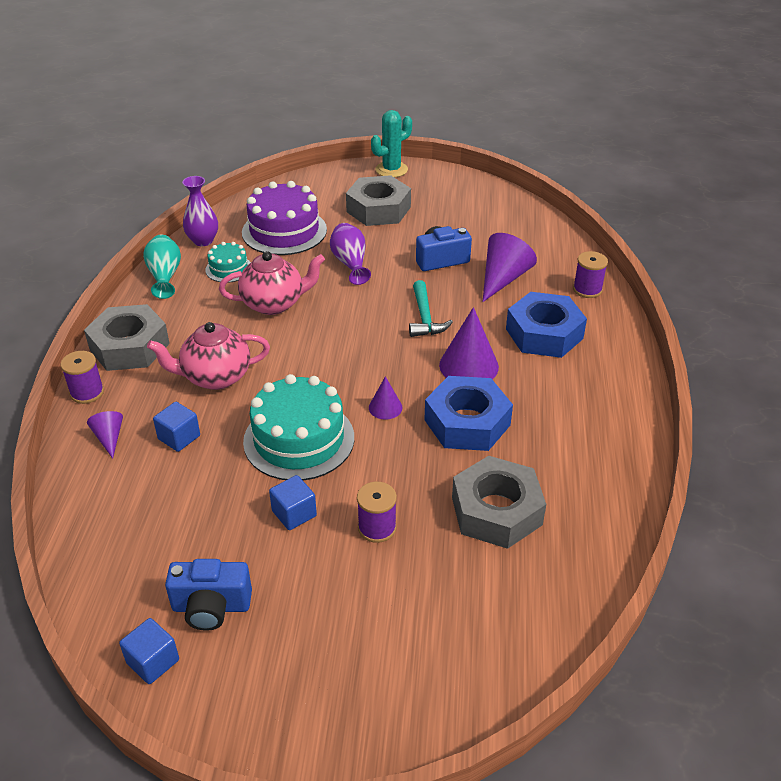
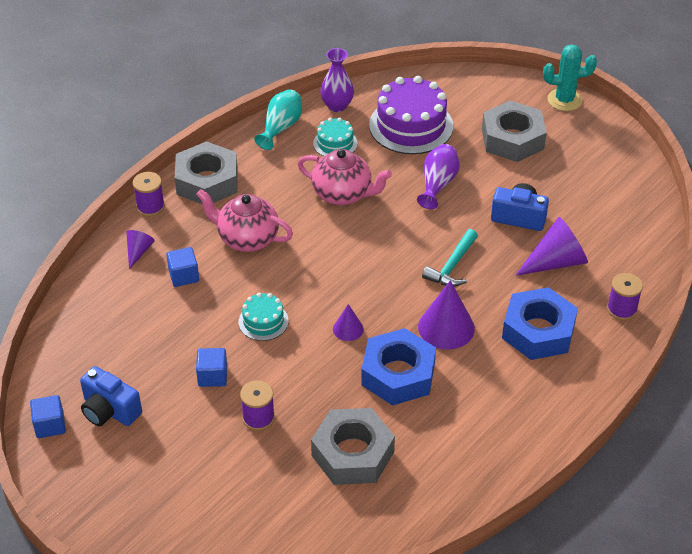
camera: 35 degrees right, 5 degrees up
turquoise cake [243,374,354,481] -> turquoise cake [238,293,288,341], size x0.52

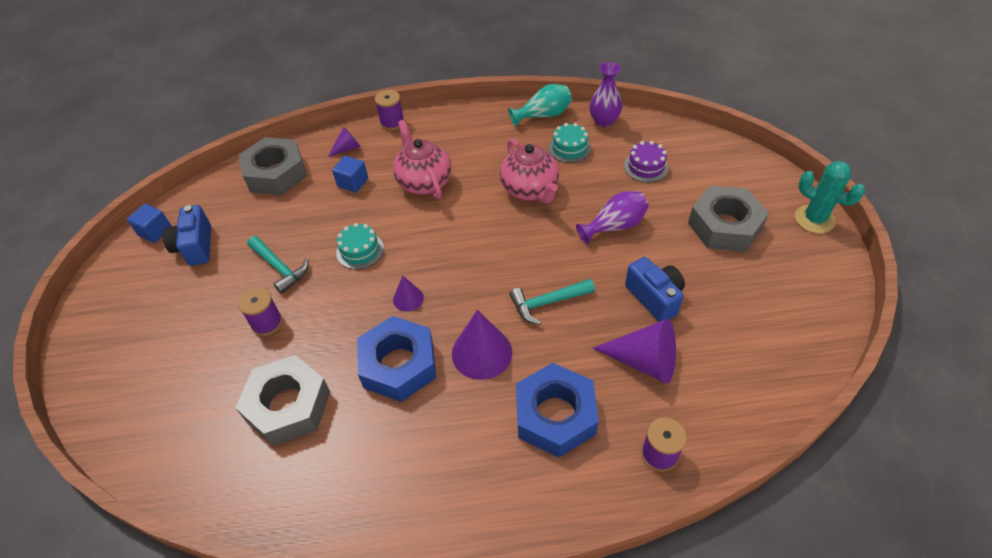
camera: 45 degrees right, 5 degrees up
grey nut [175,141,238,204] -> grey nut moved to [239,137,307,195]
blue cube [196,348,227,387] -> turquoise hammer [247,236,309,294]
purple cake [369,76,453,154] -> purple cake [624,141,669,182], size x0.52

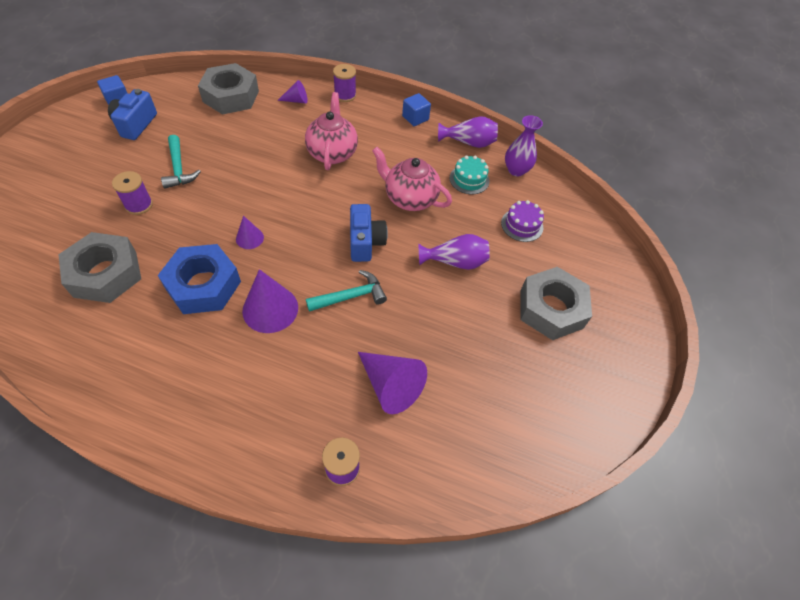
camera: 20 degrees right, 5 degrees up
blue cube [332,156,368,193] -> blue cube moved to [402,93,431,126]
turquoise cake [336,223,384,269] -> none
pink teapot [500,138,559,204] -> pink teapot turned 120 degrees clockwise [372,147,452,211]
turquoise vase [508,84,572,127] -> purple vase [438,116,498,148]
turquoise hammer [509,279,595,325] -> turquoise hammer turned 150 degrees clockwise [306,270,387,312]
blue nut [516,363,599,458] -> none
blue camera [625,257,685,322] -> blue camera moved to [350,204,388,262]
turquoise cactus [795,161,865,233] -> none

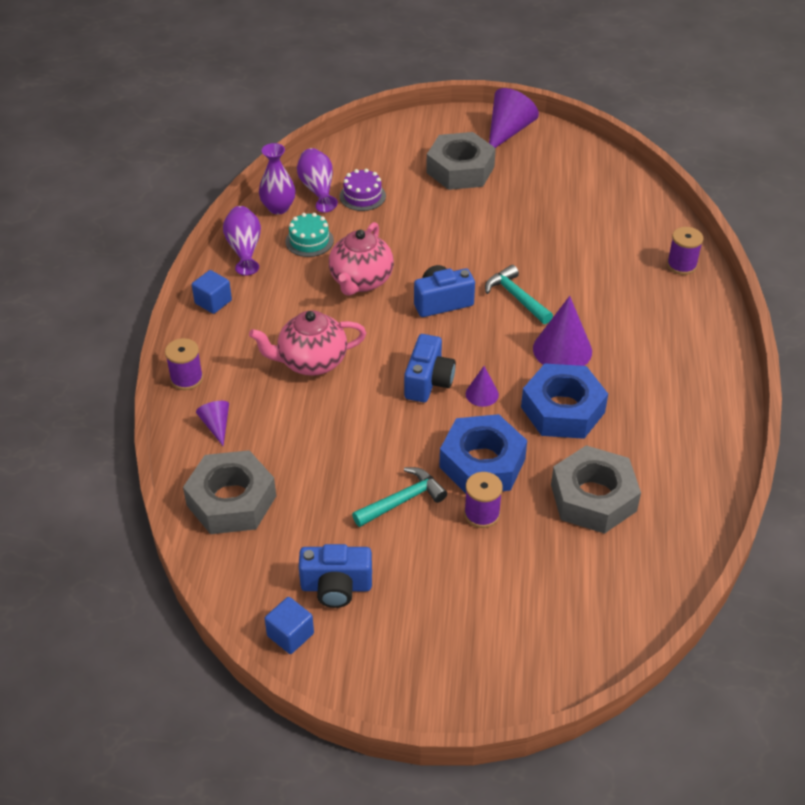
camera: 100 degrees left, 10 degrees down
purple cone [358,352,427,414] -> purple cone moved to [489,88,539,148]
purple vase [418,234,490,270] -> purple vase moved to [297,148,338,213]
none -> blue camera [404,334,456,402]
none -> blue nut [439,414,527,493]

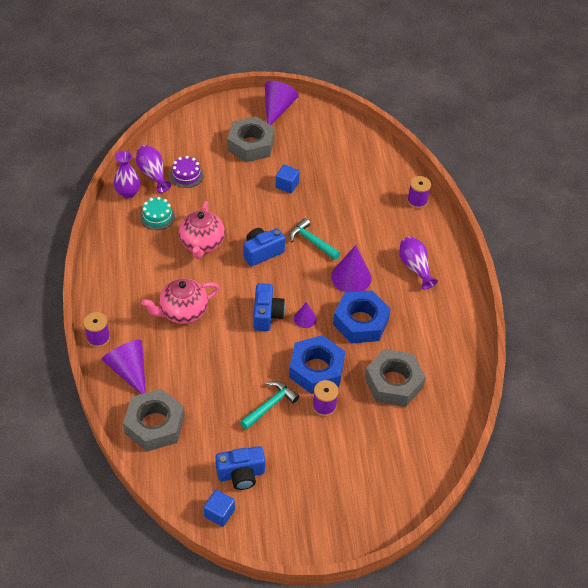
camera: 15 degrees left, 5 degrees up
blue cube [192,270,232,314] -> blue cube moved to [275,165,300,193]
purple cone [196,401,229,446] -> purple cone [102,339,146,394], size x1.84
purple vase [223,206,261,276] -> purple vase moved to [399,236,438,290]

